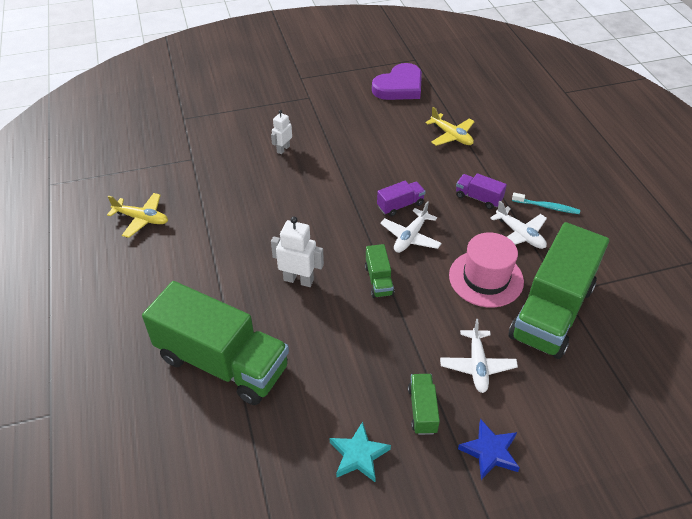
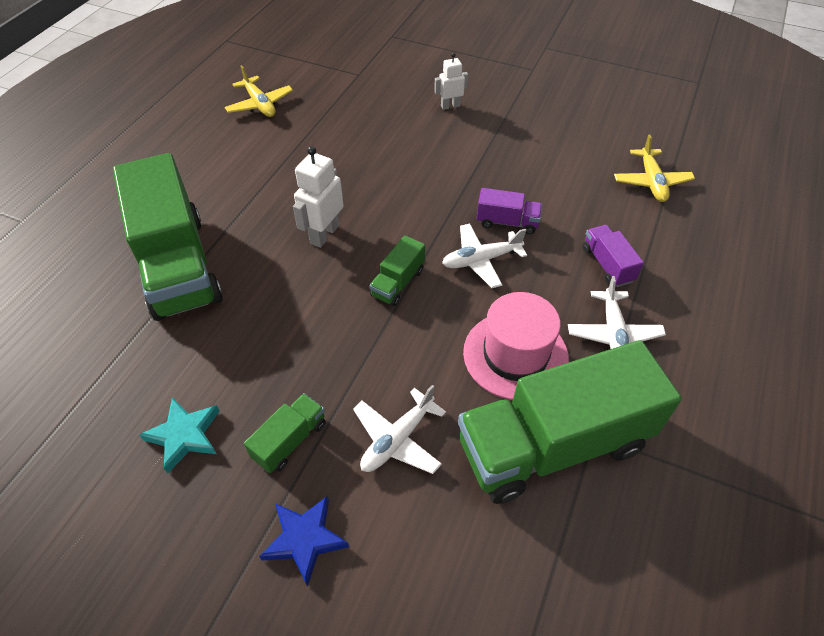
camera: 40 degrees right, 5 degrees up
white robot [271,217,324,287] -> white robot turned 120 degrees counterclockwise [293,146,344,248]
purple heart [372,63,422,100] -> none
turquoise toothbrush [512,193,580,214] -> none

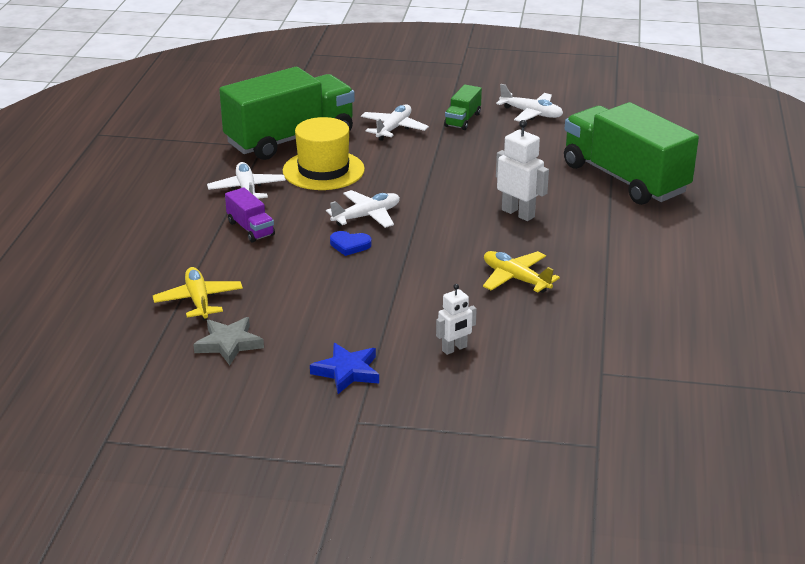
camera: 165 degrees right, 20 degrees down
turquoise star [139,397,220,473] -> white plane [496,84,563,122]
yellow plane [225,65,293,117] -> yellow plane moved to [483,251,560,293]
blue star [259,496,349,587] -> blue star moved to [310,343,379,394]
white robot [293,146,344,248] -> white robot turned 60 degrees counterclockwise [496,120,549,221]
green truck [369,236,425,306] -> none
pink hat [463,292,569,400] -> yellow hat [283,117,365,190]
purple truck [477,188,542,234] -> blue heart [330,231,372,256]
none -> grey star [193,317,264,365]

